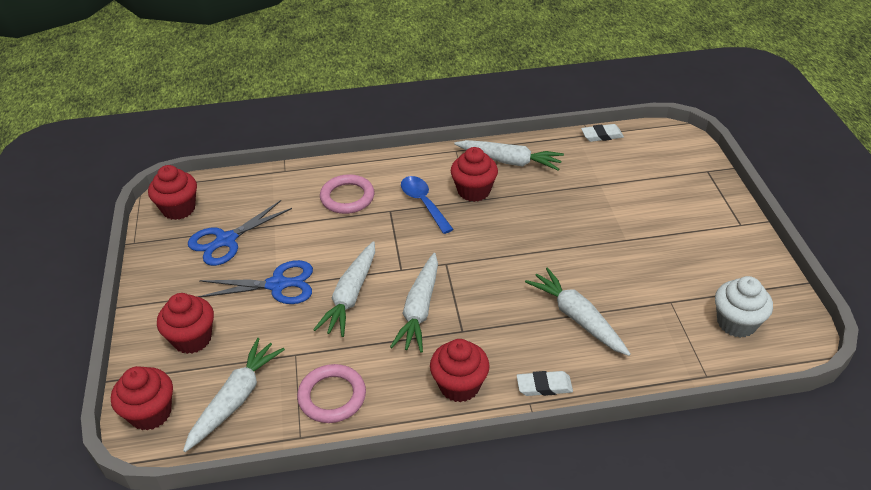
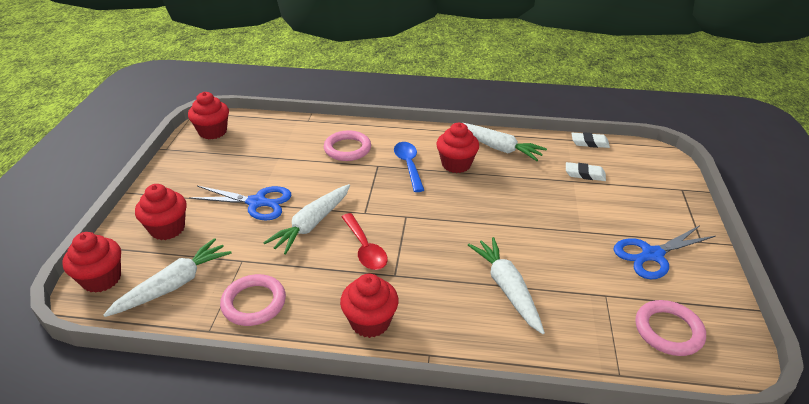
camera: 15 degrees right, 5 degrees down
blue scissors [188,200,292,266] -> blue scissors moved to [614,225,715,279]
white carrot [390,253,438,352] -> red spoon [342,213,388,270]
white eraser [517,371,573,396] -> white eraser moved to [566,162,606,181]
white cupcake [715,276,773,338] -> pink ring [635,300,706,356]

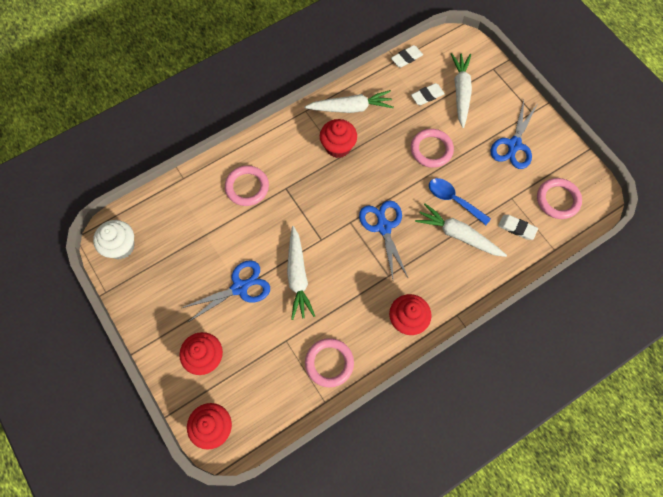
camera: 40 degrees left, 30 degrees up
white carrot [103,238,232,317] -> white carrot moved to [451,53,472,128]
red cupcake [188,92,229,139] -> white cupcake [93,220,134,259]
red spoon [342,213,388,270] -> none
blue spoon [394,142,424,192] -> blue spoon moved to [429,178,491,225]
none -> blue scissors [359,200,408,279]
none -> pink ring [411,129,454,168]
none -> white eraser [498,215,538,240]

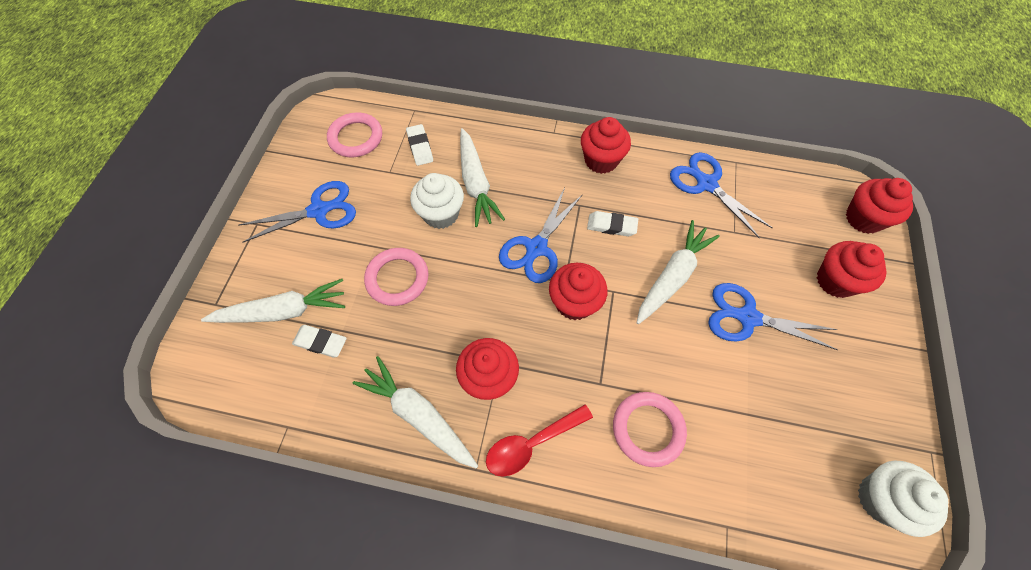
camera: 135 degrees left, 5 degrees down
pink ring [305,338,354,387] -> blue scissors [670,152,773,238]
white eraser [391,45,423,68] -> white eraser moved to [587,211,638,236]
blue spoon [429,178,491,225] -> white cupcake [410,173,464,229]
white carrot [451,53,472,128] -> white carrot turned 150 degrees counterclockwise [201,279,345,323]
none -> red spoon [486,404,593,476]
none -> red cupcake [549,263,608,320]

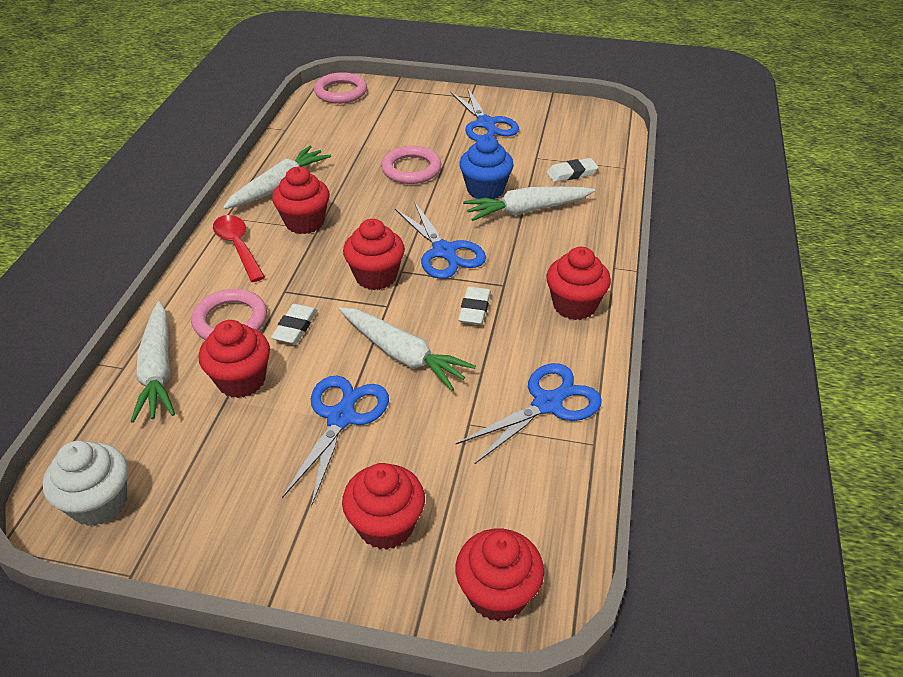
camera: 90 degrees right, 20 degrees down
white carrot [201,279,345,323] -> white carrot moved to [131,301,175,423]
white eraser [292,325,347,357] -> white eraser moved to [271,304,317,344]
pink ring [327,112,382,157] -> pink ring moved to [314,72,367,104]
white cupcake [410,173,464,229] -> blue cupcake [459,135,514,199]
blue scissors [499,188,583,283] -> blue scissors turned 150 degrees counterclockwise [395,201,486,279]
none -> red cupcake [199,320,270,398]

